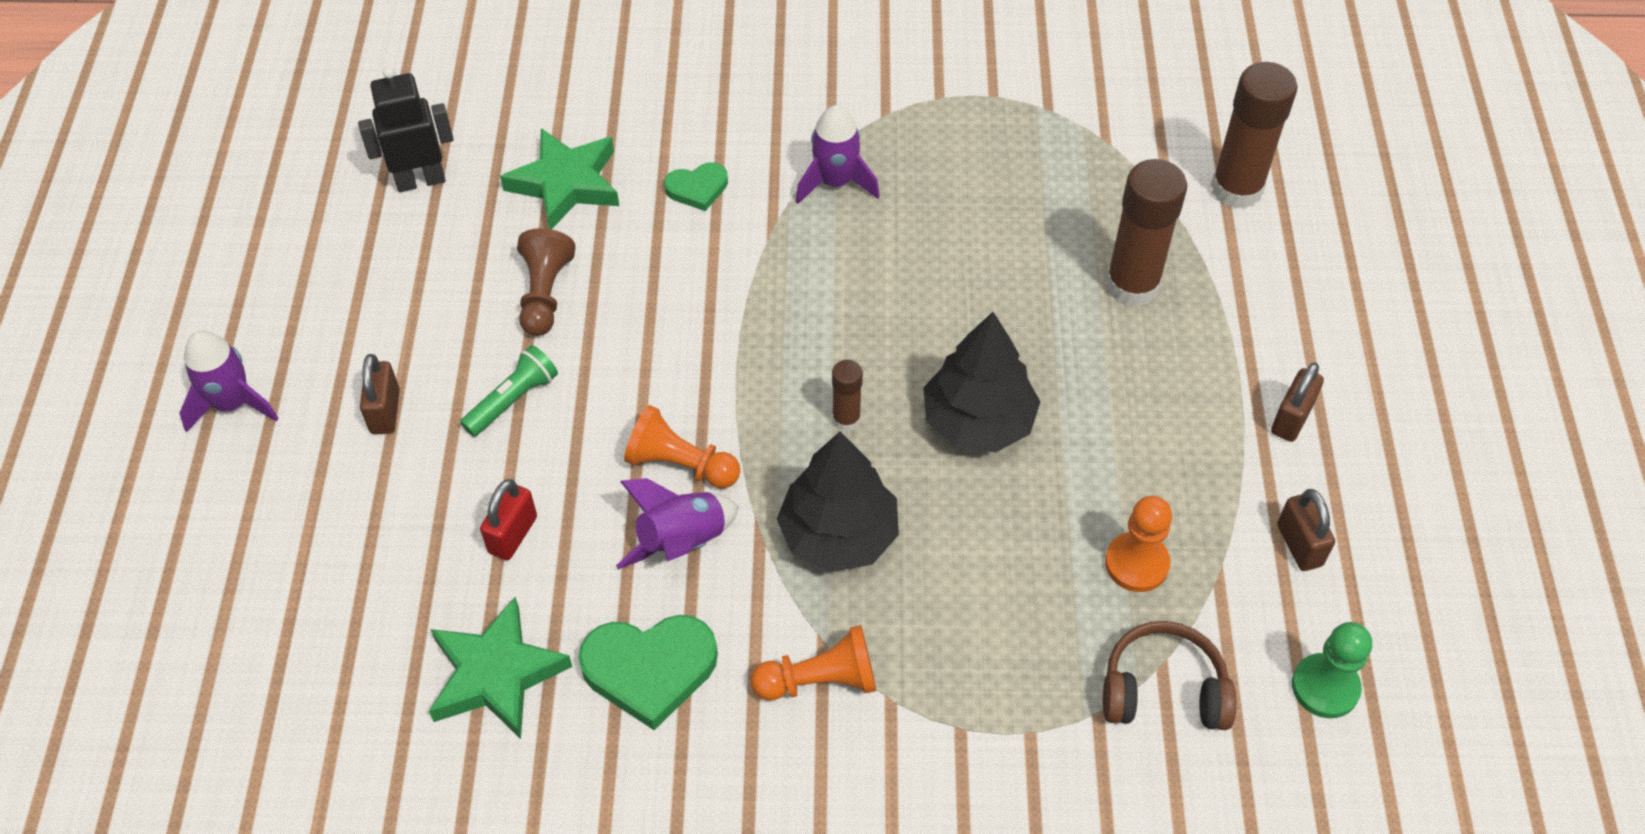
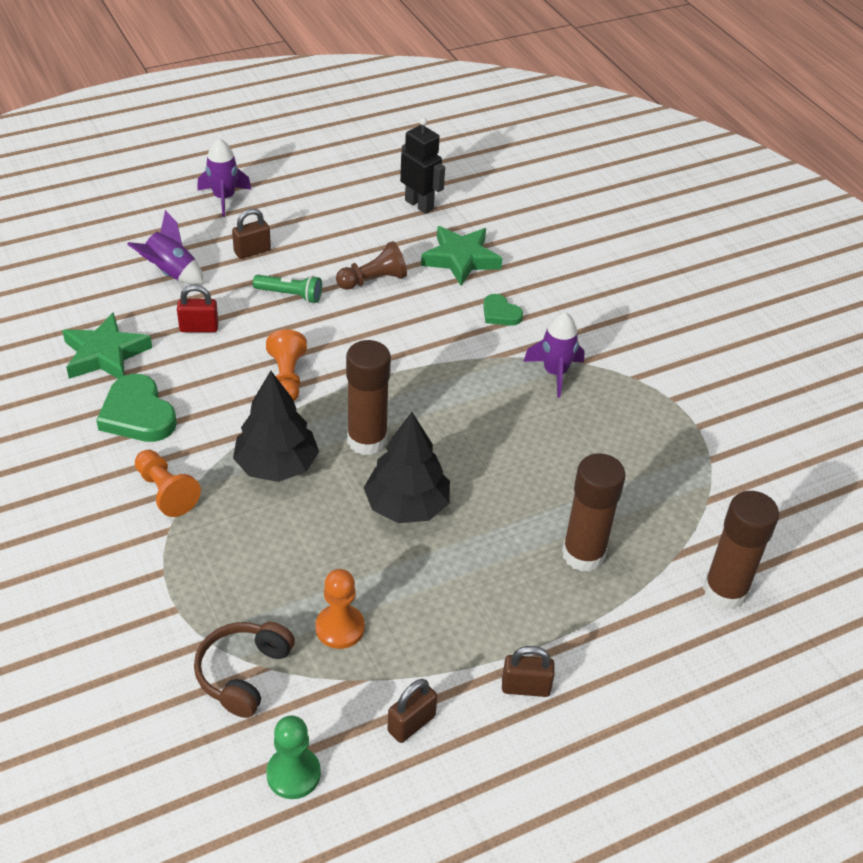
camera: 60 degrees right, 10 degrees down
purple rocket [616,478,739,569] -> purple rocket moved to [127,210,204,285]
brown glue stick [832,360,863,432] -> brown glue stick [346,340,391,455], size x1.98
brown headphones [1103,621,1236,730] -> brown headphones turned 135 degrees counterclockwise [194,622,295,718]

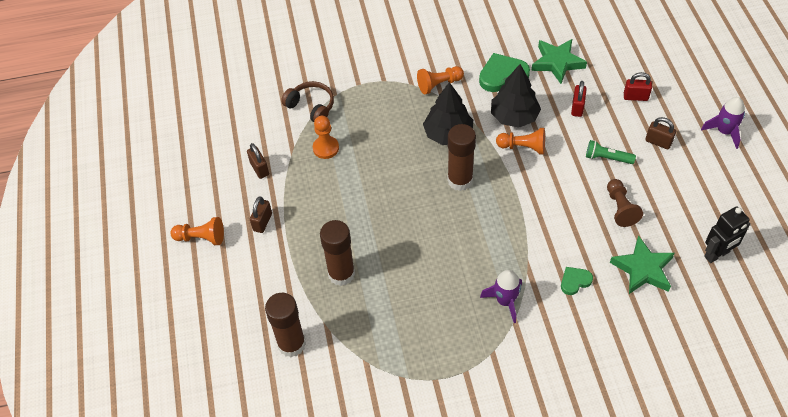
camera: 110 degrees right, 10 degrees up
purple rocket [127,210,204,285] -> red padlock [624,72,652,101]
brown padlock [232,209,271,259] -> brown padlock turned 45 degrees counterclockwise [645,117,676,149]
green flashlight [253,275,322,303] -> green flashlight turned 75 degrees clockwise [586,140,636,164]
green pawn [266,715,321,799] -> none
black tree [364,412,450,523] -> black tree moved to [491,64,541,127]
none -> orange pawn [170,217,224,245]

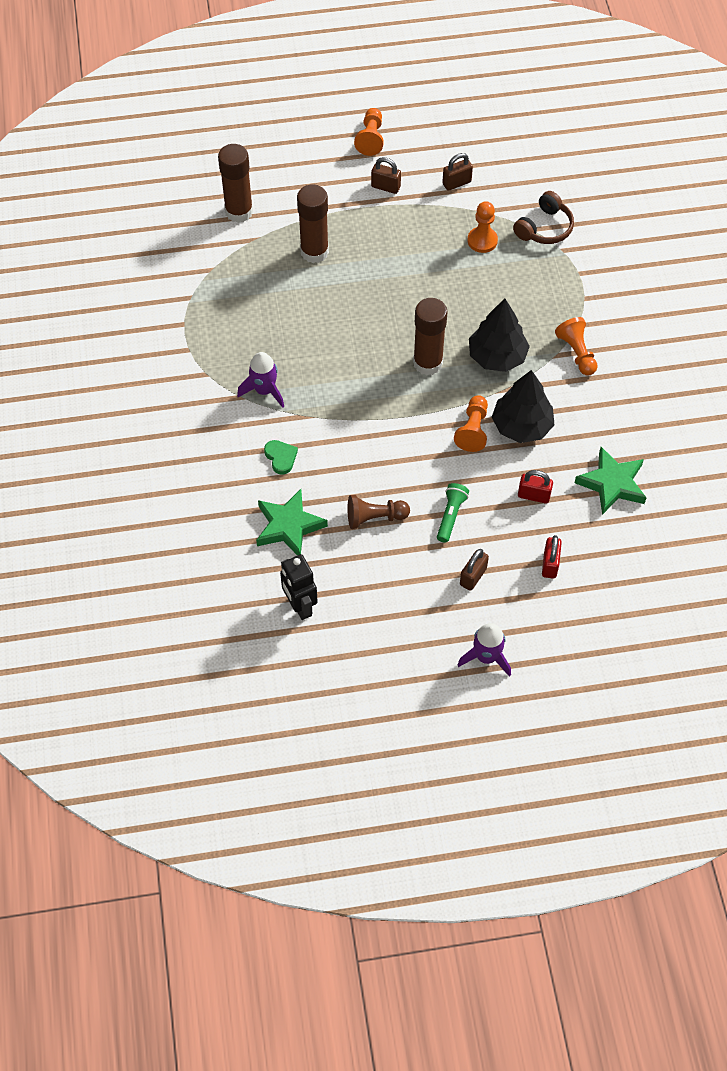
camera: 90 degrees right, 5 degrees up
green heart [479,53,530,92] -> none

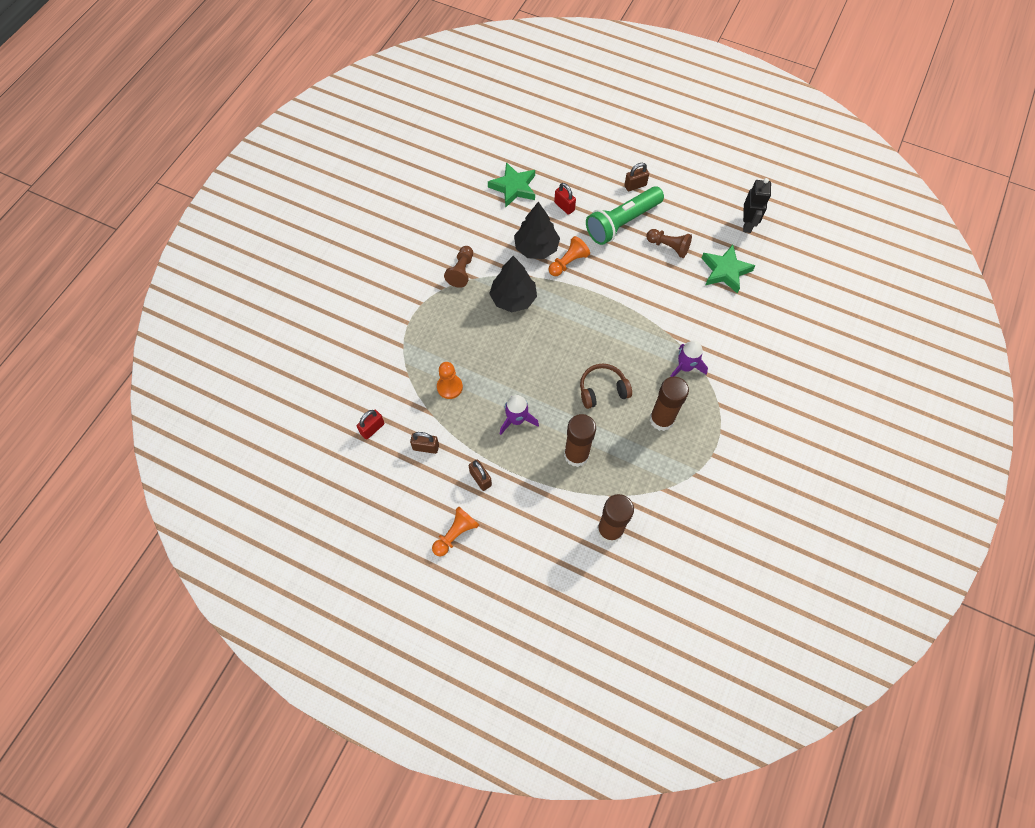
camera: 145 degrees left, 5 degrees up
green heart [264,440,298,475] -> none
brown glue stick [413,298,447,375] -> brown glue stick moved to [650,377,689,431]
green flashlight [437,483,469,543] -> green flashlight [586,186,664,245], size x2.04
purple rocket [458,623,511,677] -> purple rocket moved to [500,395,539,435]
brown headphones [513,191,574,244] -> brown headphones moved to [580,364,632,409]
red padlock [542,535,562,579] -> red padlock moved to [357,410,385,439]
orange pawn [555,317,598,375] -> brown pawn [444,246,473,288]

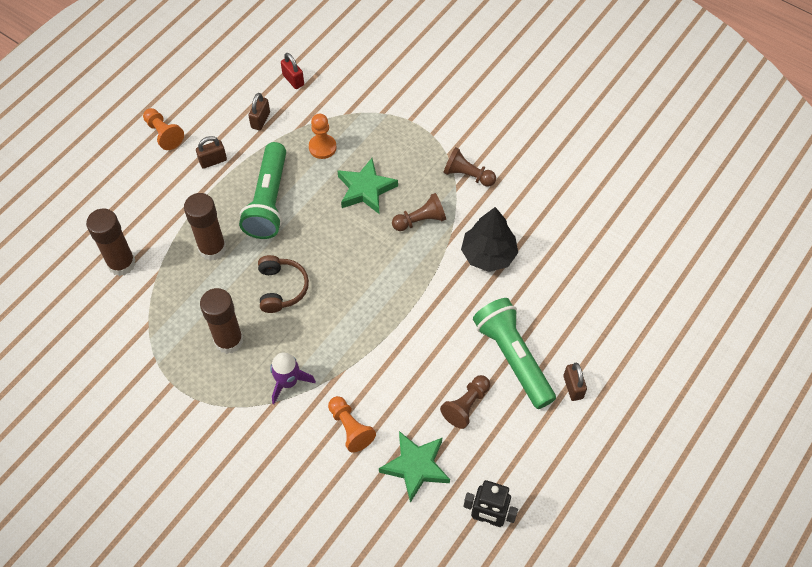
camera: 100 degrees right, 5 degrees down
green star [488,162,535,208] -> green star moved to [337,158,398,214]
black tree [489,256,537,312] -> brown pawn [392,193,446,231]
purple rocket [500,395,539,435] -> green flashlight [239,142,286,239]
orange pawn [549,236,590,276] -> orange pawn moved to [328,396,376,453]
red padlock [554,183,576,215] -> none

